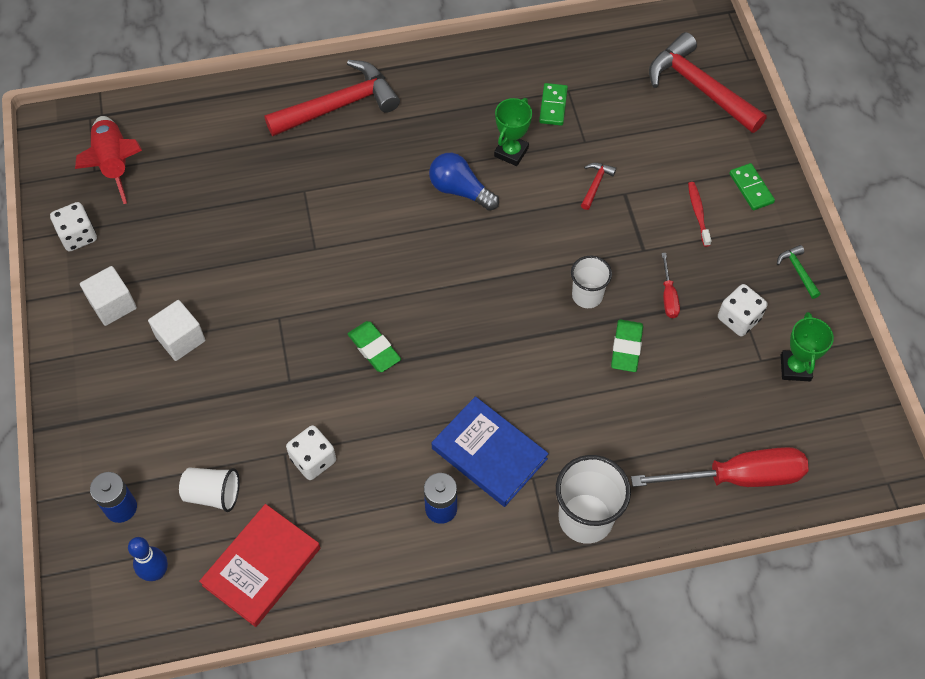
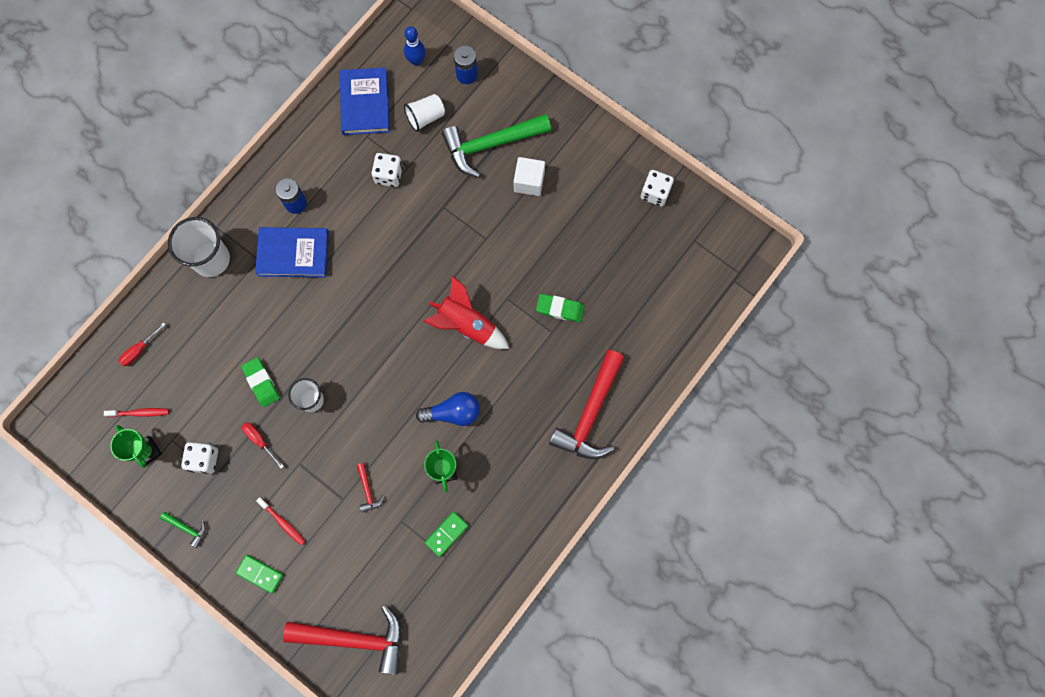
camera: 140 degrees right, 15 degrees up
red rocket [75,116,142,204] -> red rocket moved to [424,276,509,349]
white cube [80,266,137,326] -> none
red book [199,504,320,627] -> blue book [340,67,390,135]
green eraser [348,321,401,372] -> green eraser moved to [536,294,584,323]
green domino [539,83,568,126] -> green domino turned 75 degrees clockwise [425,512,468,557]
red screwdriver [631,447,809,487] -> red screwdriver [118,322,166,366], size x0.46
none -> red toothbrush [104,408,169,417]
none -> green hammer [442,114,551,178]

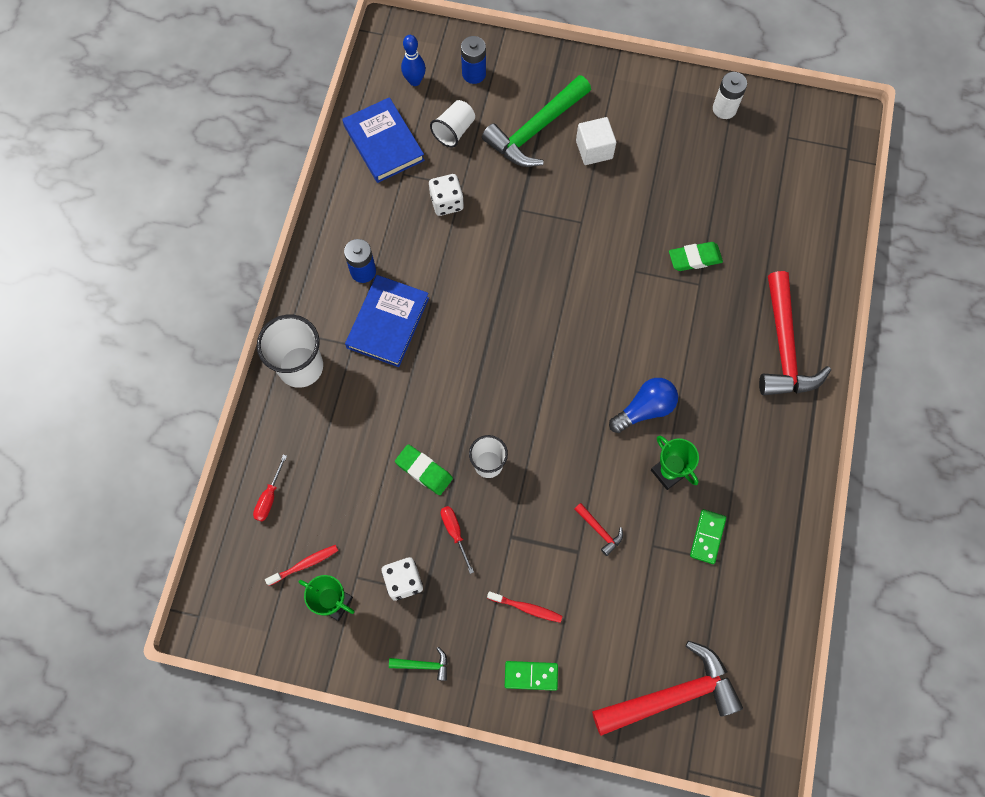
camera: 25 degrees left, 5 degrees down
red screwdriver [242,422,284,468] -> red screwdriver turned 45 degrees clockwise [441,506,474,574]
blue book [255,227,329,278] -> blue book turned 45 degrees counterclockwise [345,275,429,367]
red rocket [424,276,509,349] -> none
white dice [641,170,674,206] -> white battery [713,72,747,119]

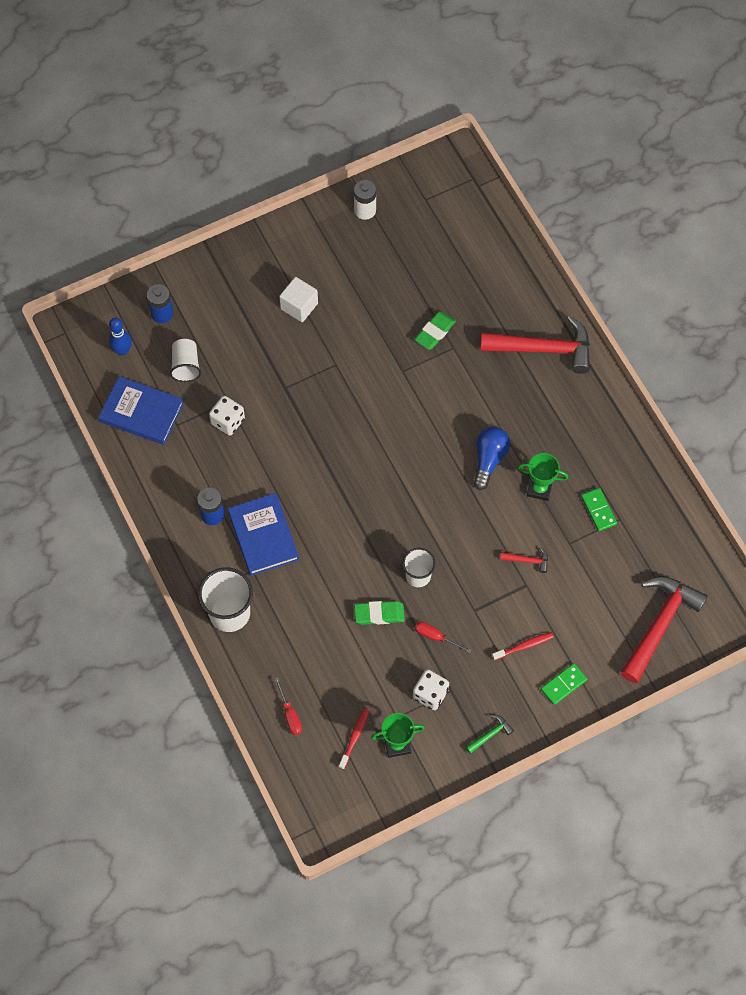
camera: 40 degrees left, 5 degrees down
green hammer [482,75,591,167] -> none
red hammer [759,271,831,395] -> red hammer turned 45 degrees counterclockwise [480,316,590,374]

